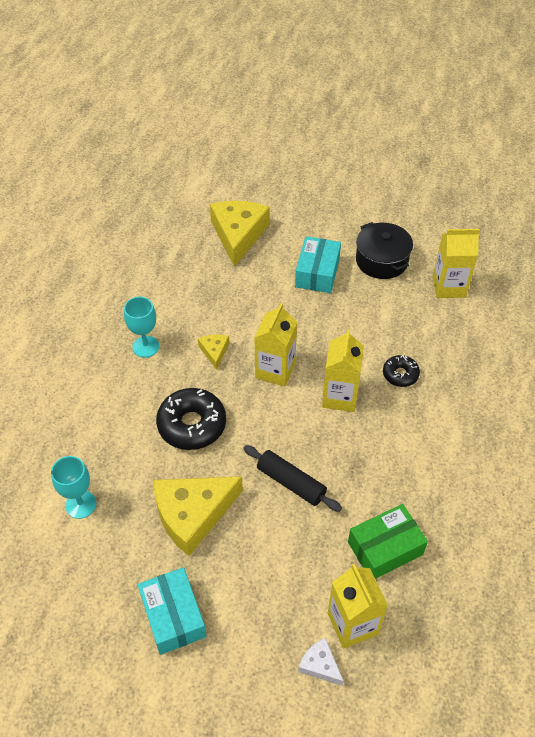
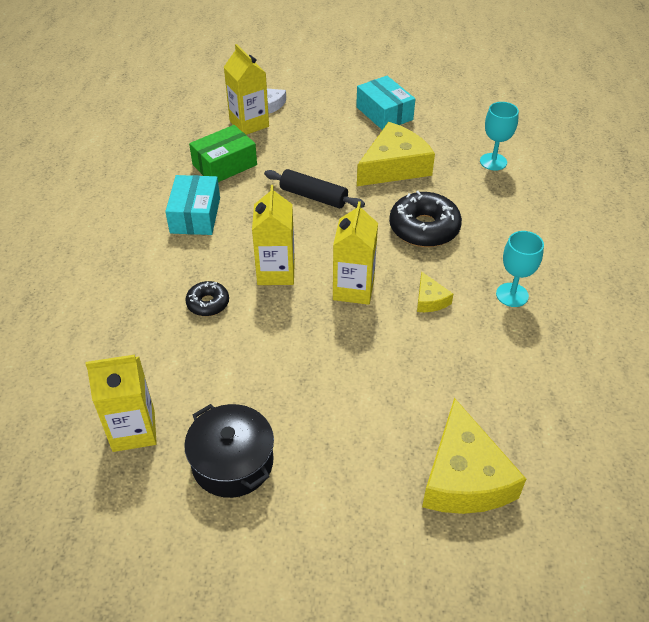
camera: 170 degrees right, 5 degrees down
turquoise box [295,236,341,293] -> turquoise box moved to [165,175,220,235]

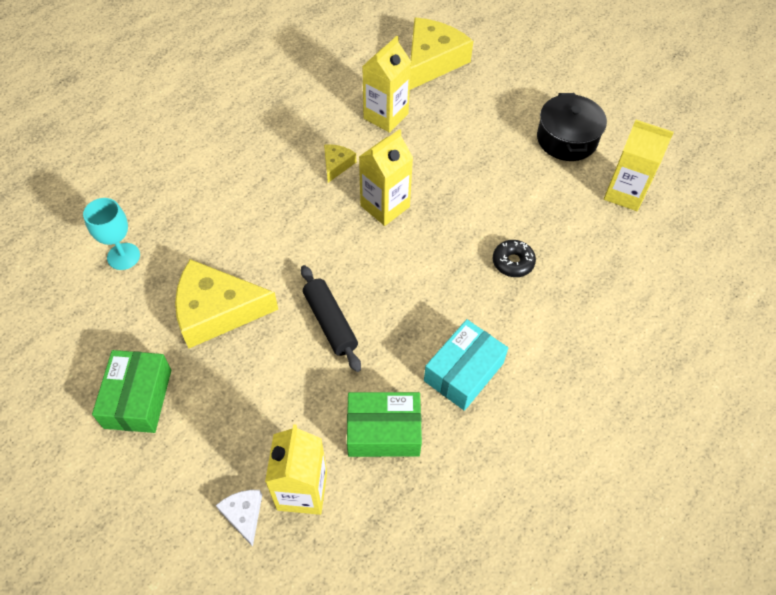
camera: 145 degrees left, 10 degrees up
yellow carton [252,185,295,285] -> yellow carton moved to [362,36,411,133]
turquoise box [356,76,415,130] -> green box [92,350,171,433]
black donut [389,191,462,247] -> none
turquoise goblet [496,231,544,307] -> none

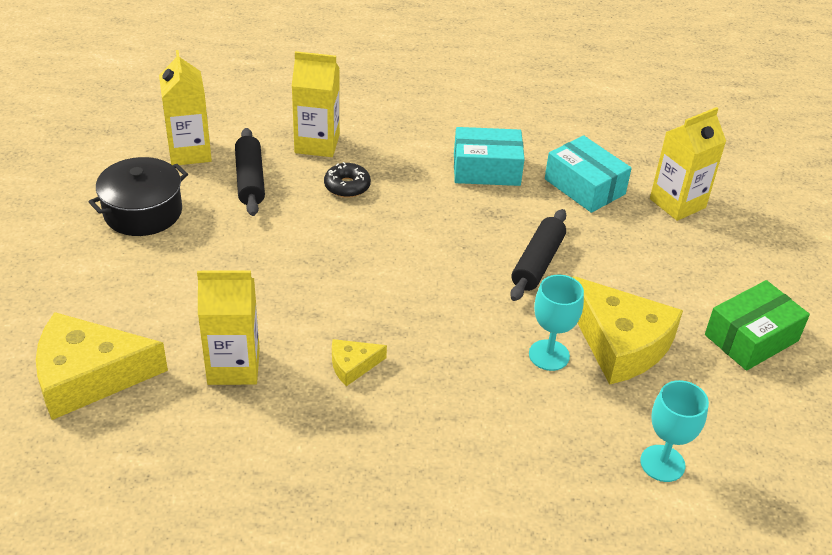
camera: 130 degrees left, 15 degrees down
white cheese [216,490,262,547] -> none
green box [347,392,422,457] -> turquoise box [545,135,632,213]
yellow carton [359,129,413,226] -> yellow carton moved to [292,51,340,157]
none -> black rolling pin [235,128,265,216]
none -> turquoise goblet [529,275,584,371]

